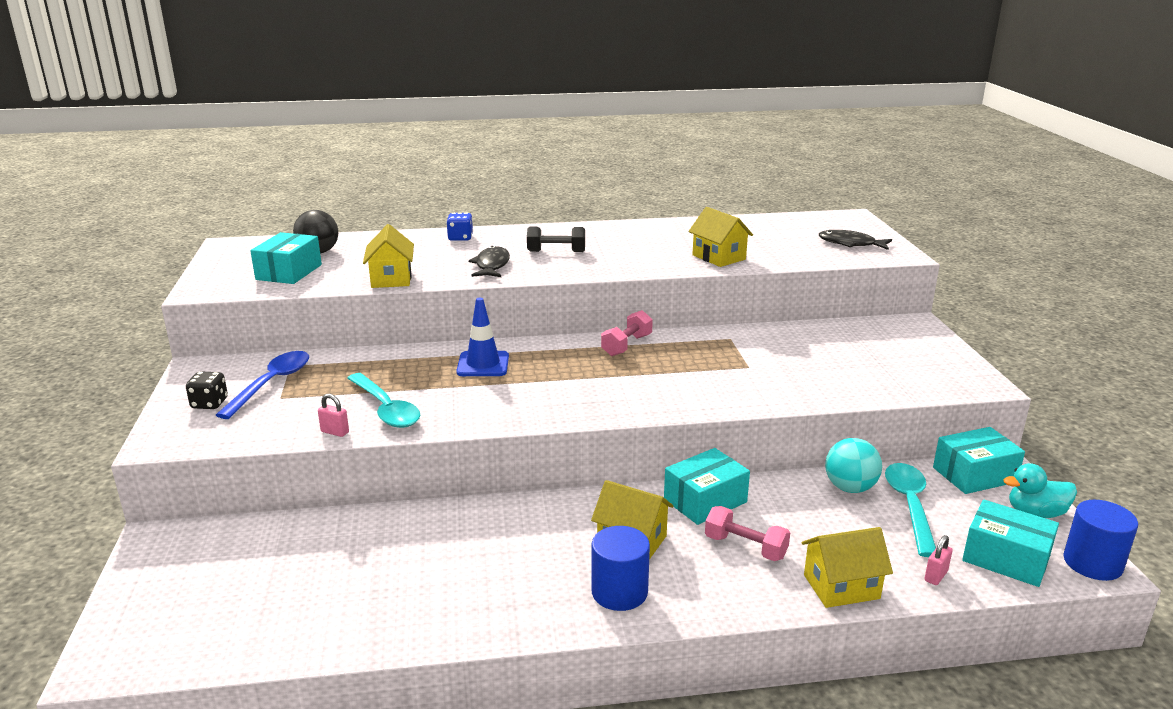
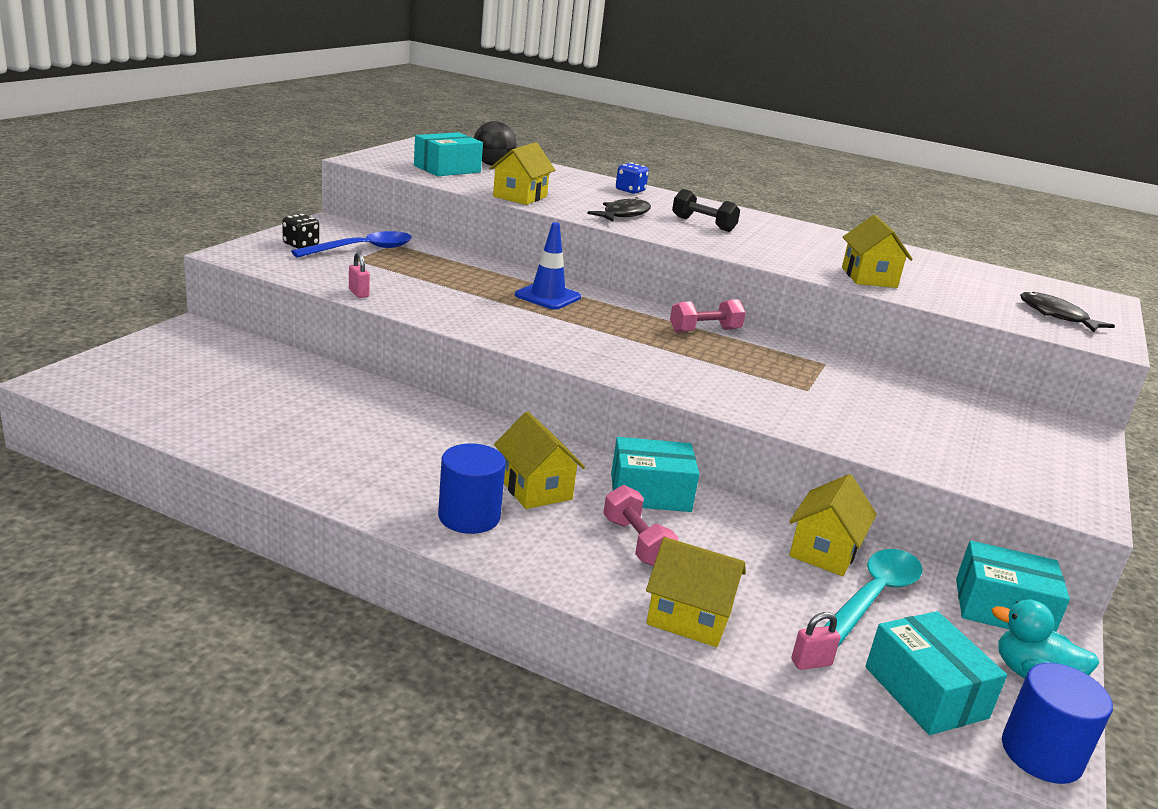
camera: 30 degrees right, 0 degrees up
turquoise spoon [347,373,420,428] -> none
turquoise ball [825,438,882,493] -> yellow house [789,474,877,576]

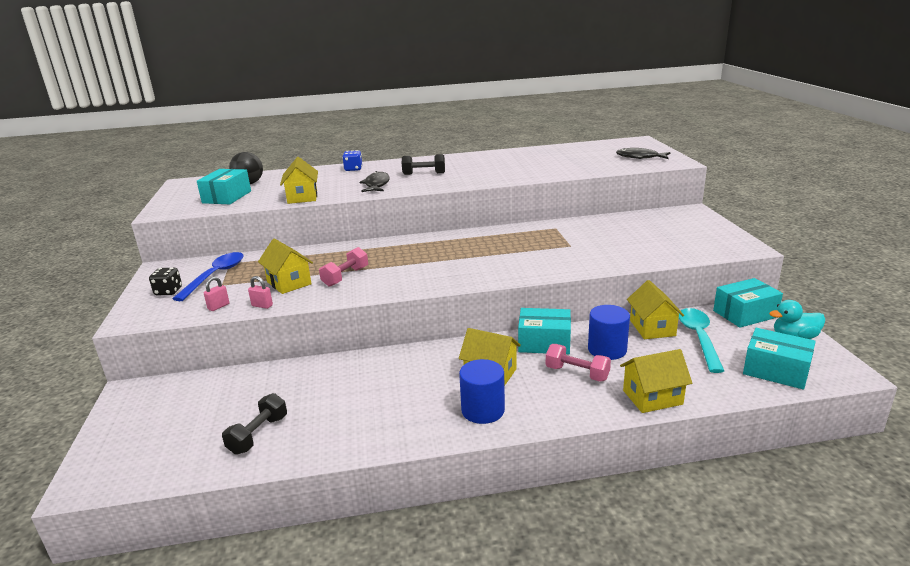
camera: 30 degrees left, 0 degrees up
blue traffic cone [515,222,581,310] -> none
turquoise box [611,437,699,512] -> turquoise box turned 45 degrees clockwise [518,308,571,354]
pink dumbbell [670,299,746,333] -> pink dumbbell moved to [319,247,368,287]
pink padlock [791,612,841,670] -> pink padlock moved to [204,277,229,311]
yellow house [842,215,913,288] -> yellow house moved to [258,238,313,294]
blue cylinder [1002,663,1113,784] -> blue cylinder moved to [588,305,630,360]
none -> black dumbbell [222,393,287,455]

